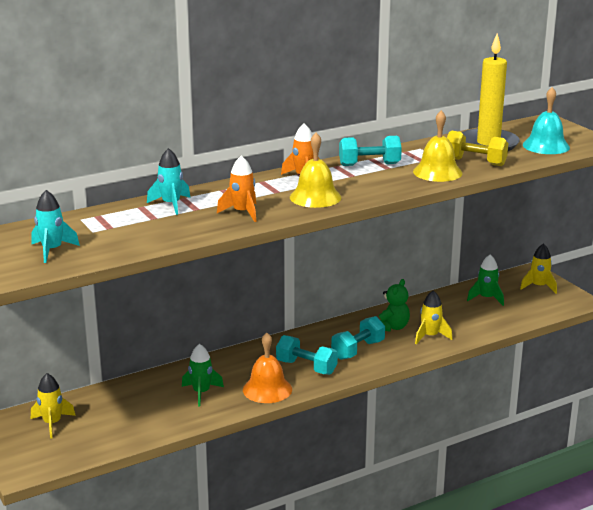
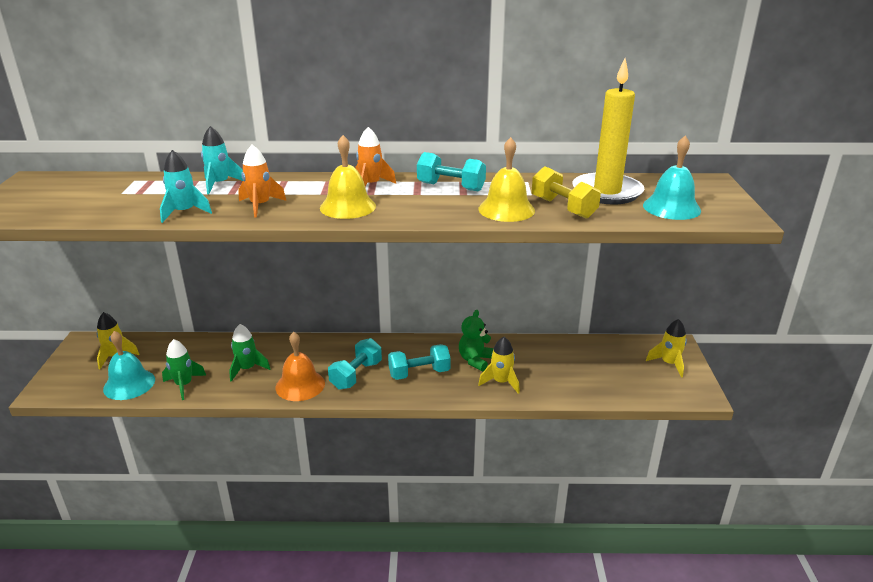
camera: 30 degrees right, 5 degrees up
turquoise rocket [32,190,80,263] -> turquoise rocket moved to [160,150,212,223]
turquoise dumbbell [276,335,338,375] -> turquoise dumbbell turned 60 degrees clockwise [328,338,382,390]
green teddy bear [379,279,410,332] -> green teddy bear turned 150 degrees clockwise [459,310,493,371]
green rocket [467,254,504,306] -> green rocket moved to [162,339,206,400]
none -> turquoise bell [103,331,155,400]

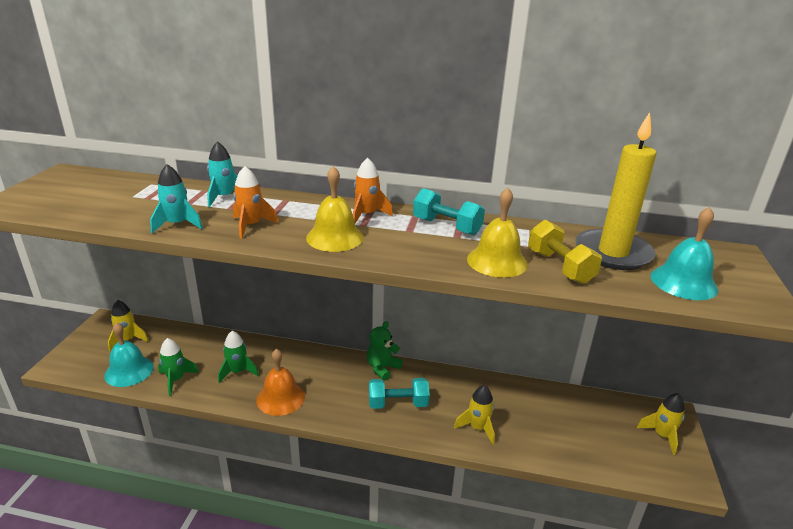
camera: 10 degrees right, 0 degrees up
turquoise dumbbell [328,338,382,390] -> none
green teddy bear [459,310,493,371] -> green teddy bear moved to [367,321,403,381]

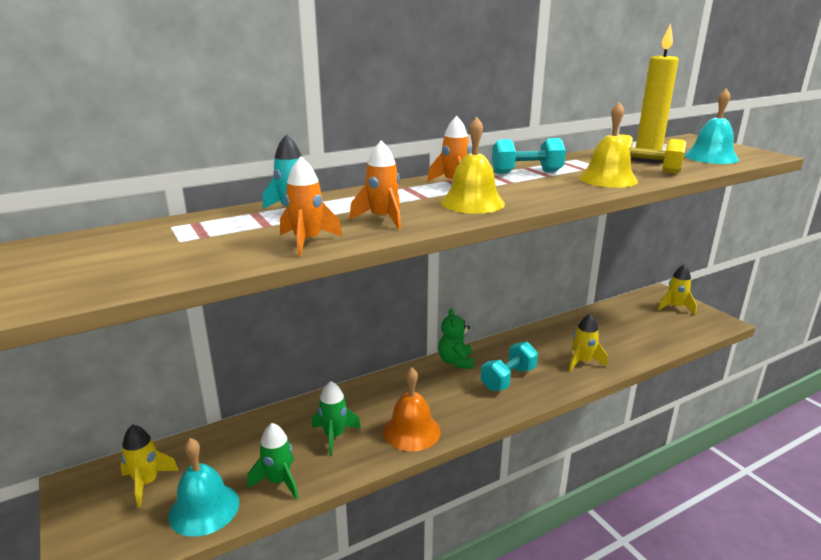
camera: 40 degrees left, 5 degrees down
turquoise rocket [150,164,203,233] -> orange rocket [280,157,343,257]

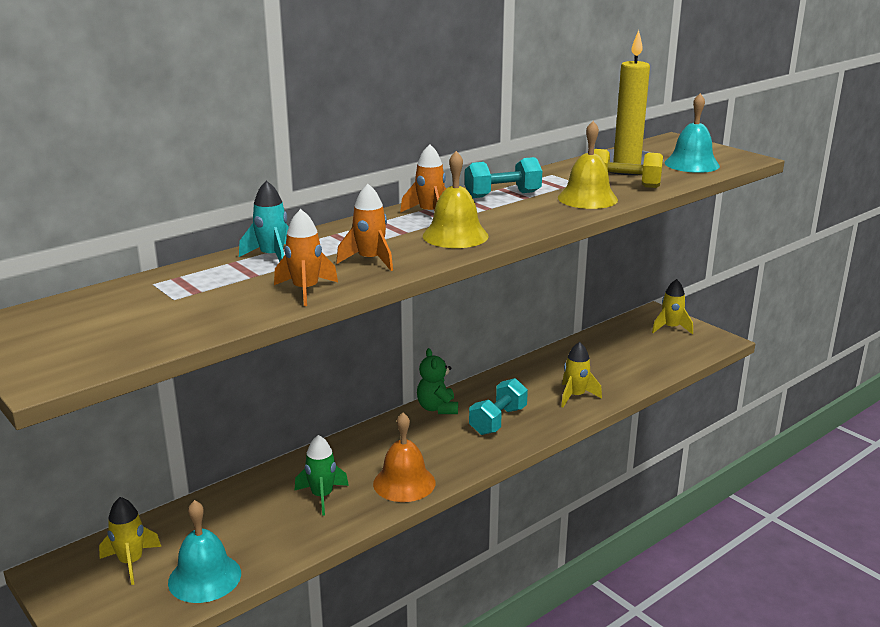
camera: 10 degrees left, 0 degrees up
green rocket [247,423,298,499] -> none

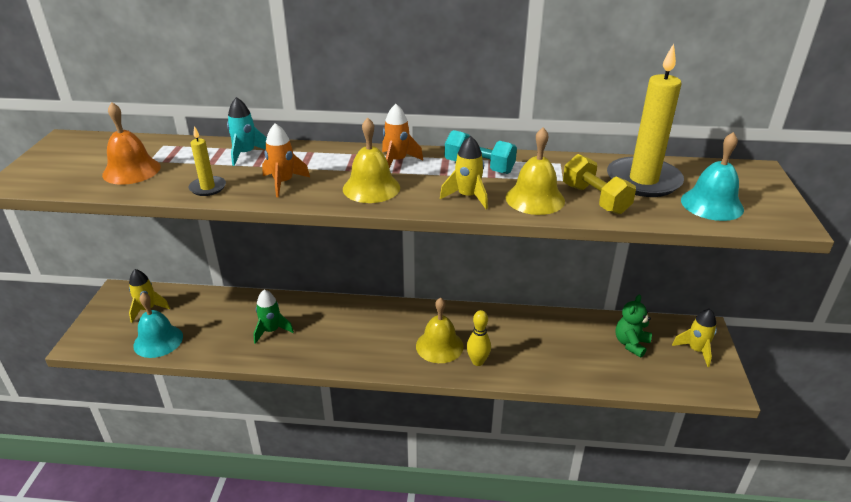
camera: 45 degrees right, 10 degrees up
orange rocket [274,209,338,306] -> yellow candle [189,126,226,196]
orange bell [373,413,435,502] -> orange bell moved to [102,102,161,185]
green teddy bear [417,348,458,414] -> green teddy bear moved to [616,295,652,358]
turquoise dumbbell [469,378,528,435] -> yellow bell [416,297,464,363]
yellow rocket [561,342,602,407] -> yellow rocket moved to [440,136,488,209]
none -> yellow bowling pin [467,310,491,366]

